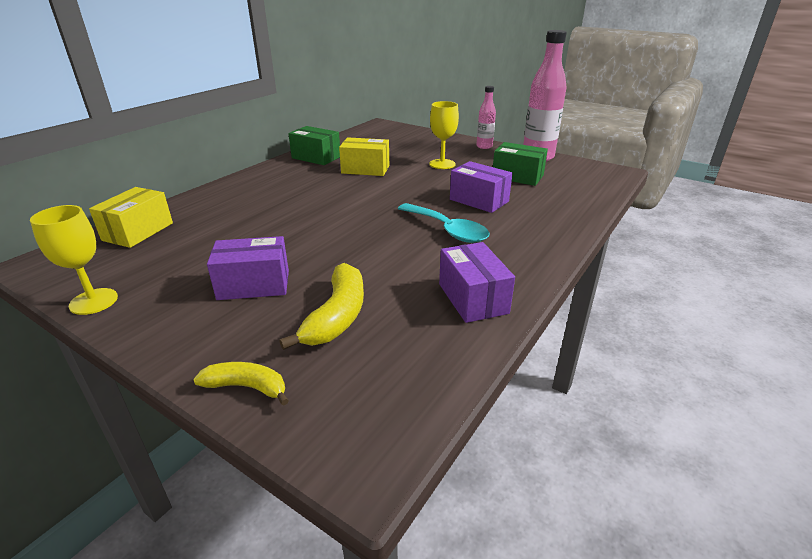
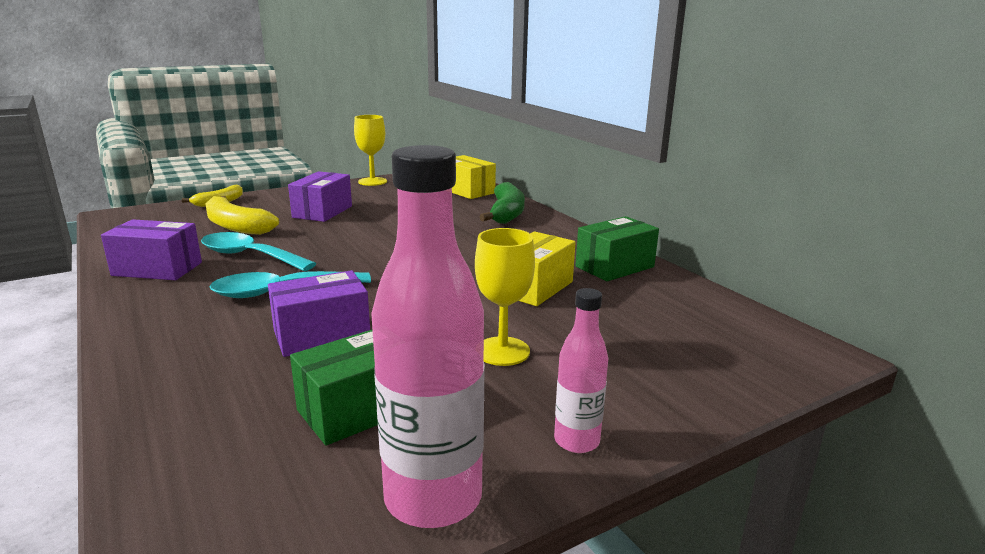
camera: 115 degrees right, 10 degrees down
none -> turquoise spoon [201,232,316,271]
none -> green banana [479,182,525,224]

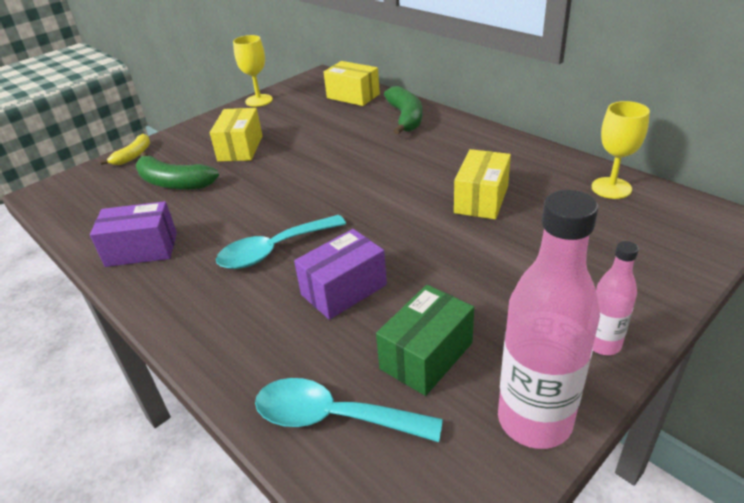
camera: 10 degrees left, 15 degrees up
turquoise spoon [201,232,316,271] -> turquoise spoon moved to [255,378,443,442]
yellow banana [205,196,279,235] -> green banana [136,152,219,190]
purple box [288,171,352,222] -> yellow box [210,108,262,161]
yellow goblet [475,228,535,366] -> yellow goblet moved to [592,101,650,199]
green box [575,216,659,281] -> none

